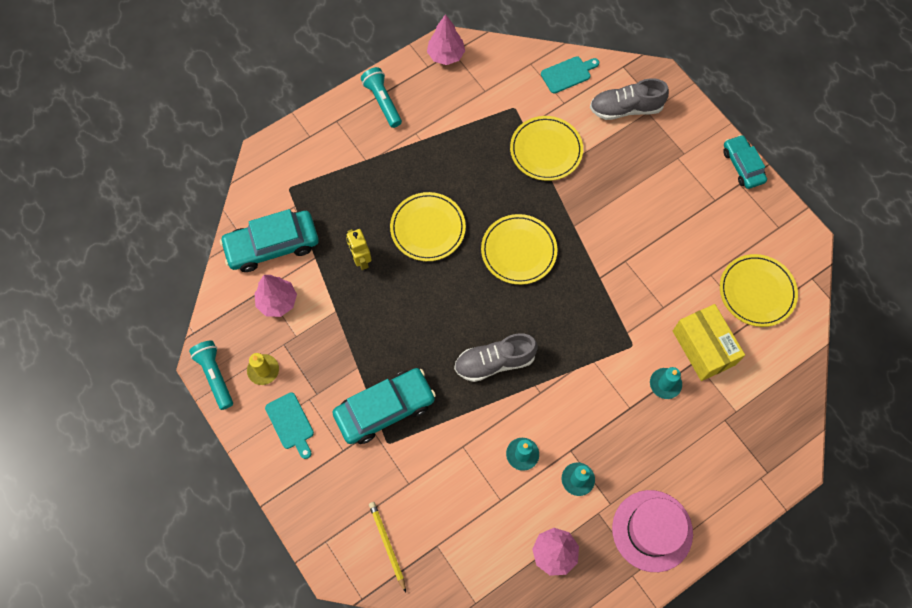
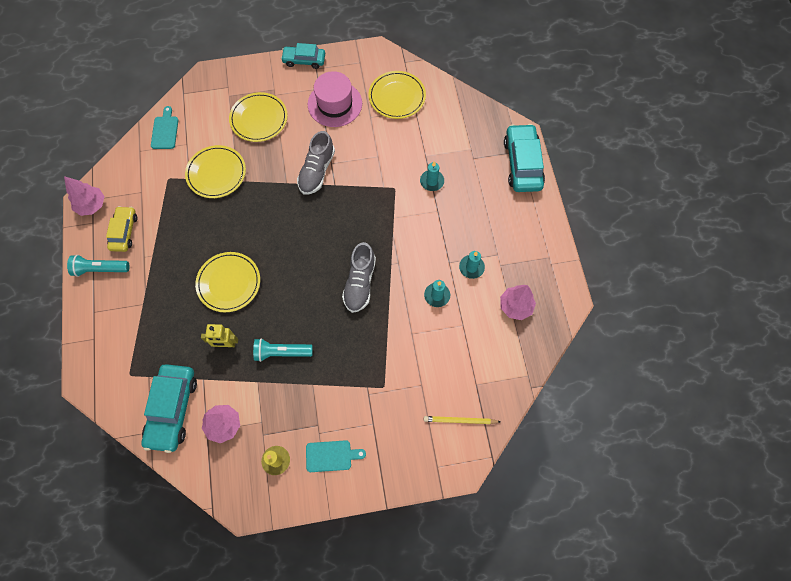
camera: 65 degrees left, 0 degrees up
turquoise flashlight [189,341,233,410] -> turquoise flashlight moved to [253,338,313,362]
turquoise car [332,368,436,444] -> turquoise car moved to [504,124,545,192]
yellow plate [481,214,557,285] -> yellow plate moved to [229,92,288,142]
grey shoe [590,78,669,120] -> grey shoe moved to [297,131,335,195]
pink hat [612,490,693,572] -> pink hat moved to [308,71,362,127]
yellow box [673,304,745,381] -> none
none -> yellow car [106,206,137,252]

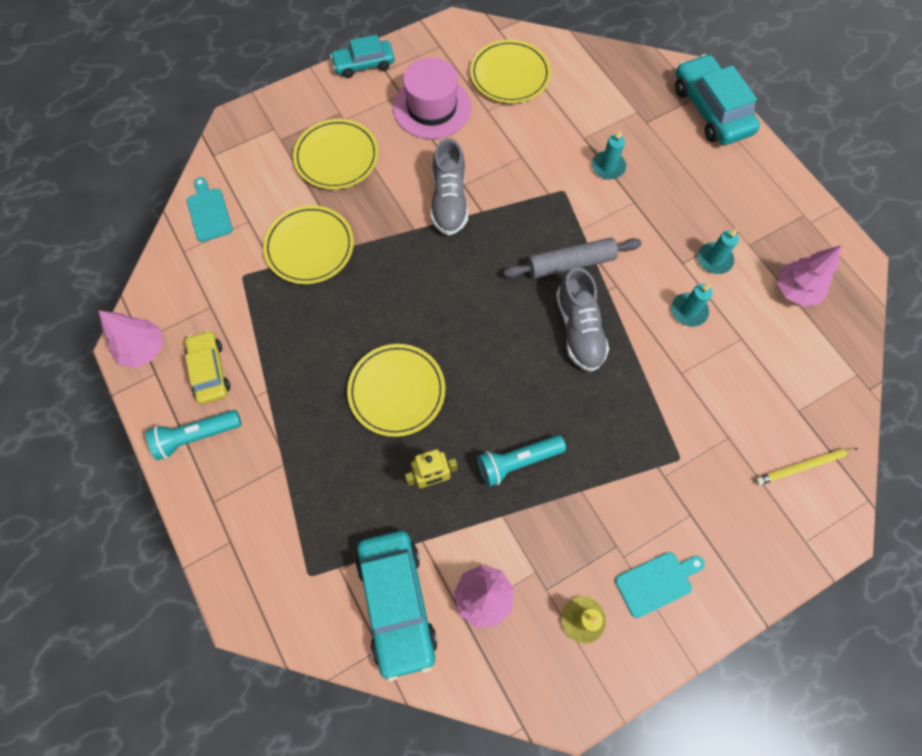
camera: 20 degrees left, 0 degrees up
none -> grey rolling pin [503,238,641,278]

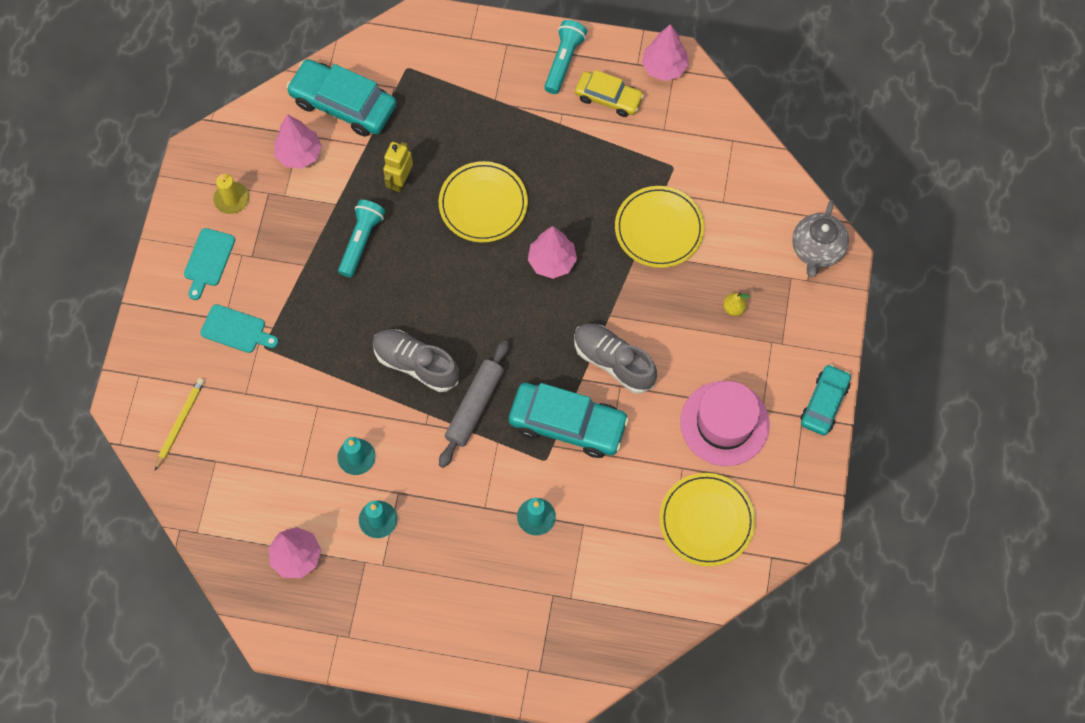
camera: 130 degrees right, 0 degrees up
turquoise cutting board [187,177,233,242] -> turquoise cutting board moved to [200,304,278,353]
yellow plate [293,119,379,189] -> yellow pear [723,293,750,316]
turquoise car [675,54,760,145] -> turquoise car moved to [509,383,629,458]
none -> pink tree [528,226,577,279]
none -> grey teapot [792,200,849,277]

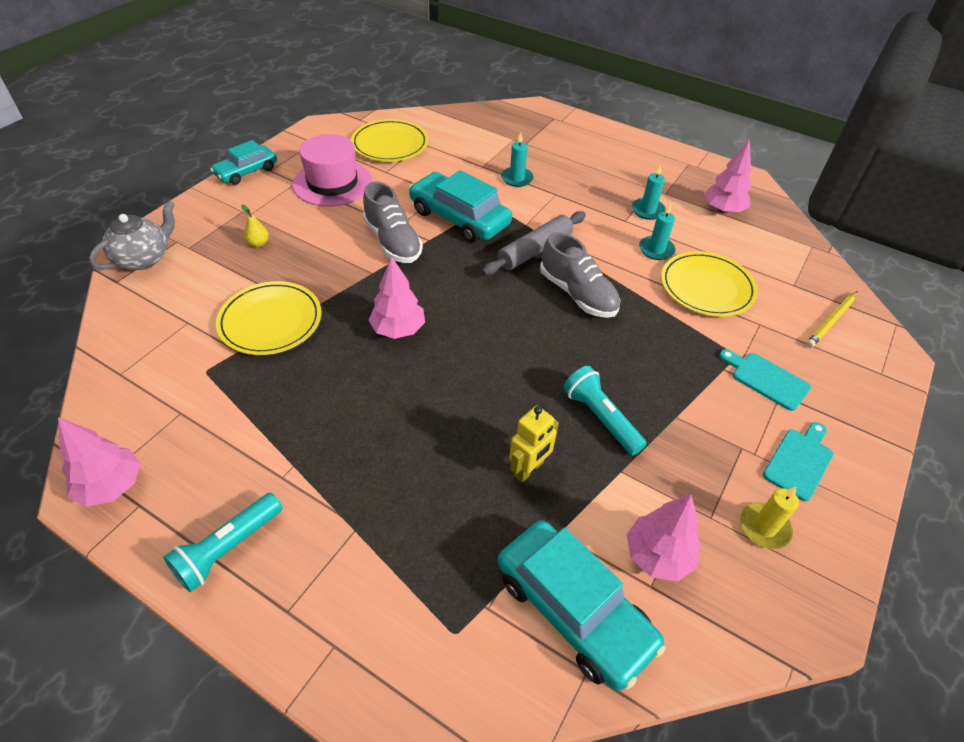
camera: 160 degrees left, 20 degrees down
turquoise flashlight [338,200,385,278] -> turquoise flashlight turned 105 degrees clockwise [563,366,647,455]
yellow plate [439,161,528,243] -> yellow plate moved to [661,251,758,317]
yellow car [575,70,644,117] -> none

